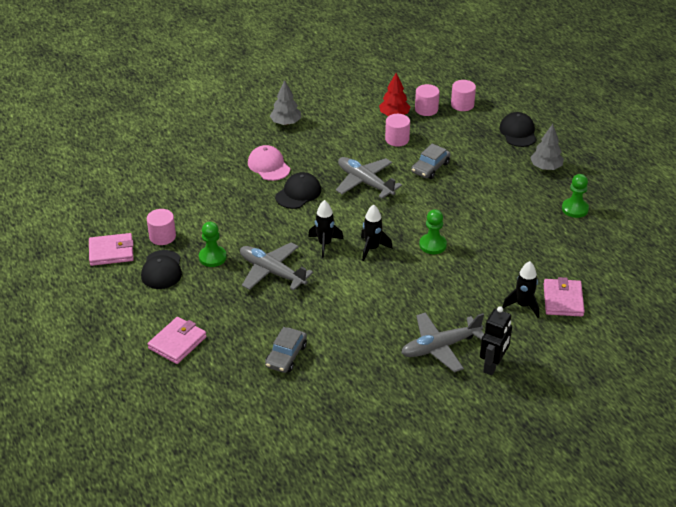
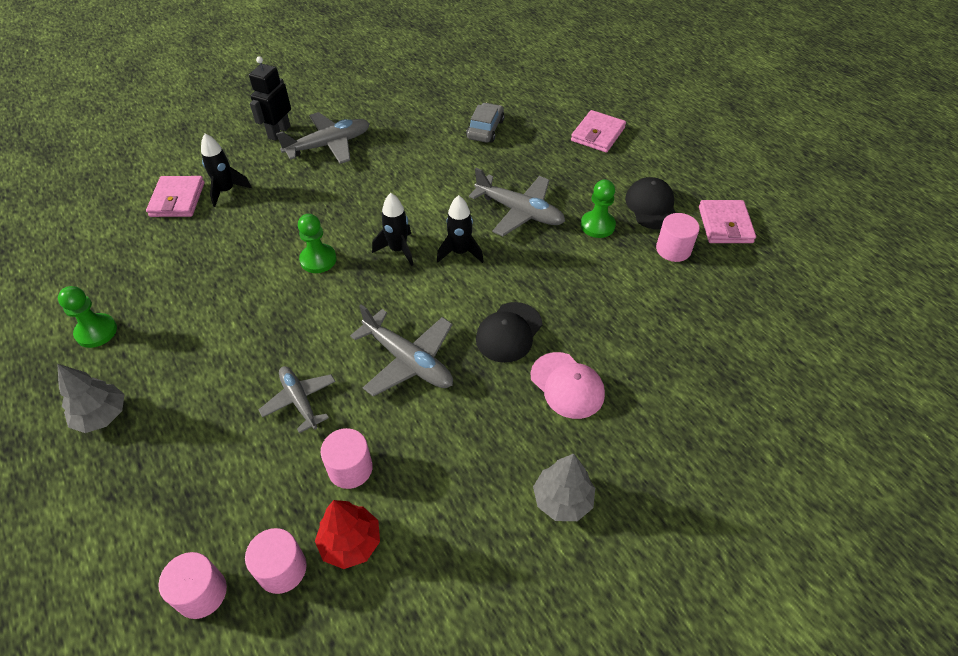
camera: 175 degrees right, 10 degrees up
pink wallet [89,233,134,266] -> pink wallet turned 75 degrees counterclockwise [699,200,756,243]
grey car [411,144,451,179] -> grey plane [258,366,336,433]
black cap [499,112,537,147] -> none

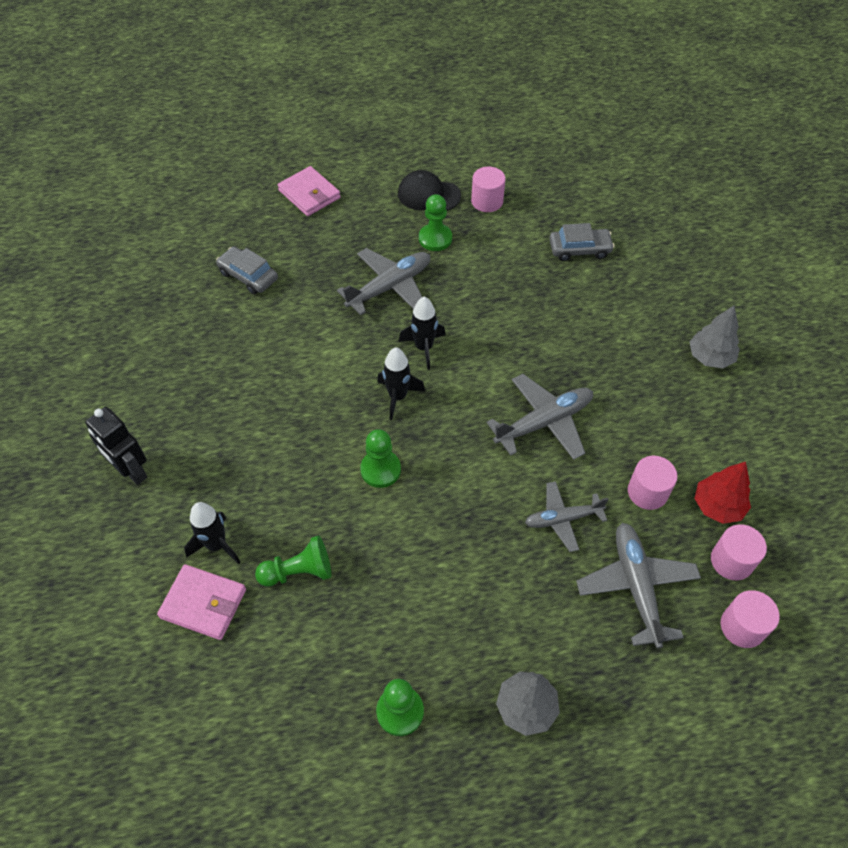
camera: 70 degrees left, 5 degrees up
grey plane [276,112,370,164] -> grey plane moved to [576,523,701,648]
black cap [476,302,543,363] -> none
pink cap [530,352,605,419] -> none
pink wallet [699,200,756,243] -> none
none -> green pawn [255,535,331,587]
none -> grey car [549,223,615,261]

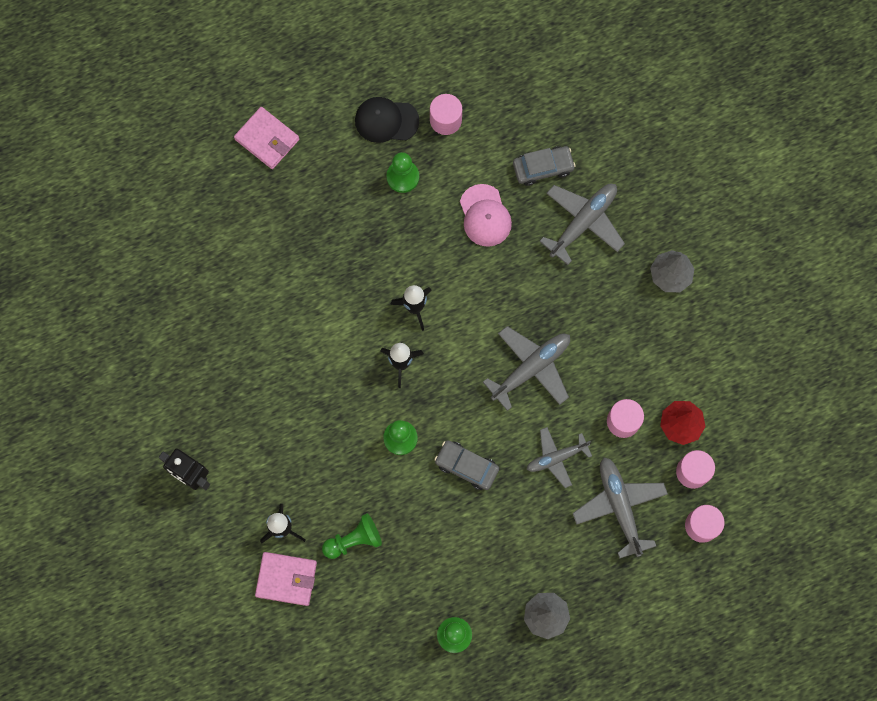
camera: 10 degrees left, 20 degrees up
grey car [216,246,278,294] -> grey car moved to [434,440,499,490]
grey plane [337,248,430,315] -> grey plane moved to [539,184,625,265]
none -> pink cap [460,184,512,247]

